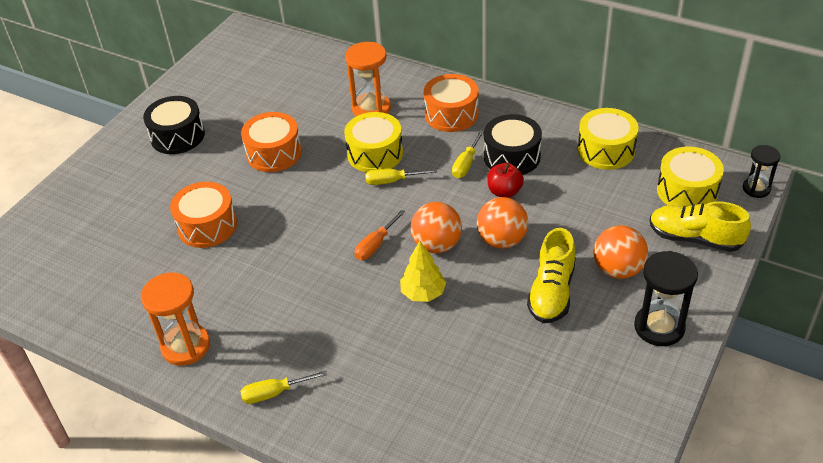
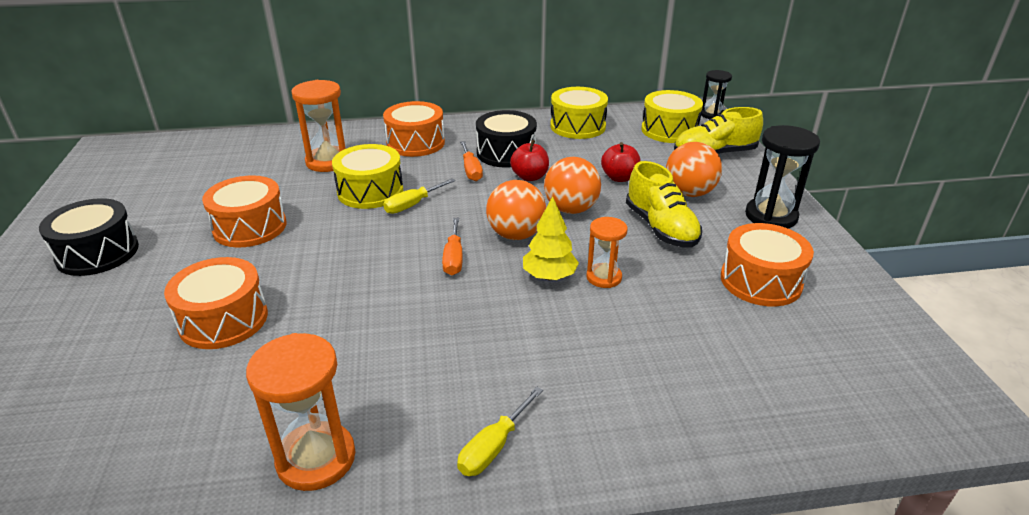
camera: 40 degrees left, 10 degrees down
yellow screwdriver [452,131,484,178] -> orange screwdriver [460,141,483,181]
none -> orange hourglass [586,217,627,288]
none -> red apple [601,142,641,182]
none -> orange drum [721,223,814,307]

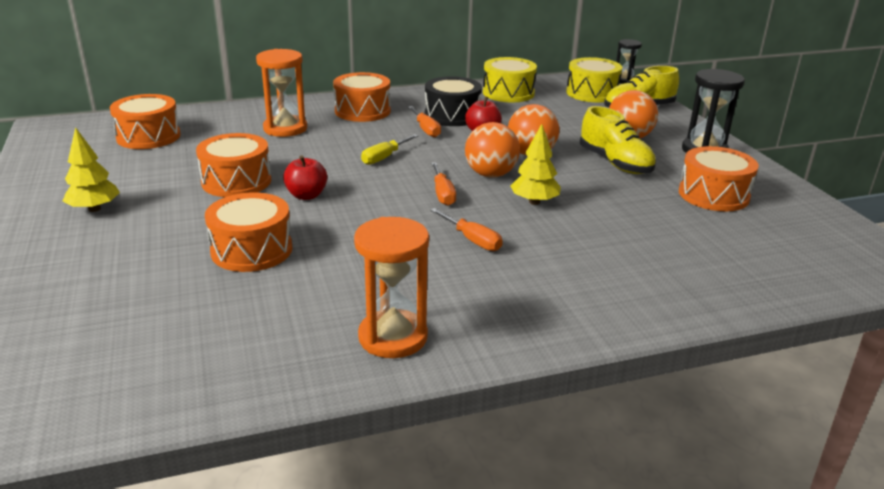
camera: 10 degrees left, 5 degrees down
black drum [39,198,139,276] -> yellow tree [63,127,120,212]
yellow drum [332,144,403,209] -> none
yellow screwdriver [457,387,543,476] -> none
orange hourglass [586,217,627,288] -> none
red apple [601,142,641,182] -> red apple moved to [283,156,327,200]
none -> orange drum [110,94,180,149]
none -> orange screwdriver [430,208,503,251]

